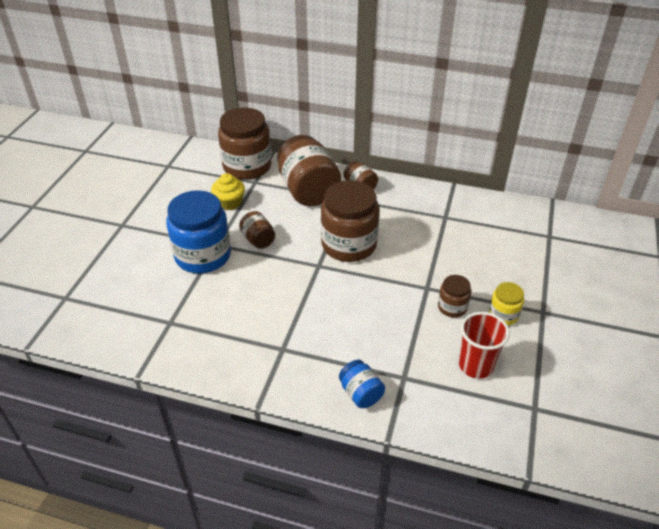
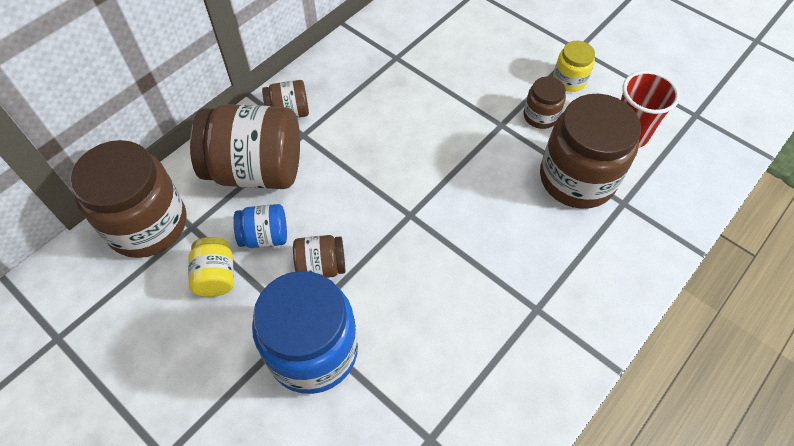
camera: 65 degrees left, 15 degrees up
yellow cupcake [211,173,245,210] -> yellow jar [188,237,234,297]
brown jar [321,180,379,262] -> brown jar moved to [540,94,641,209]
blue jar [339,360,385,408] -> blue jar moved to [233,204,287,248]

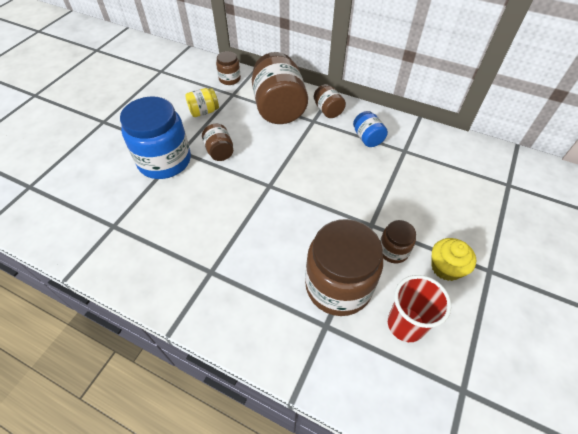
camera: 75 degrees right, 5 degrees down
brown jar [70,140,187,258] -> brown jar [216,51,241,85], size x0.49
blue jar [233,204,287,248] -> blue jar moved to [353,111,388,147]
yellow jar [553,41,595,92] -> yellow cupcake [431,238,476,281]

